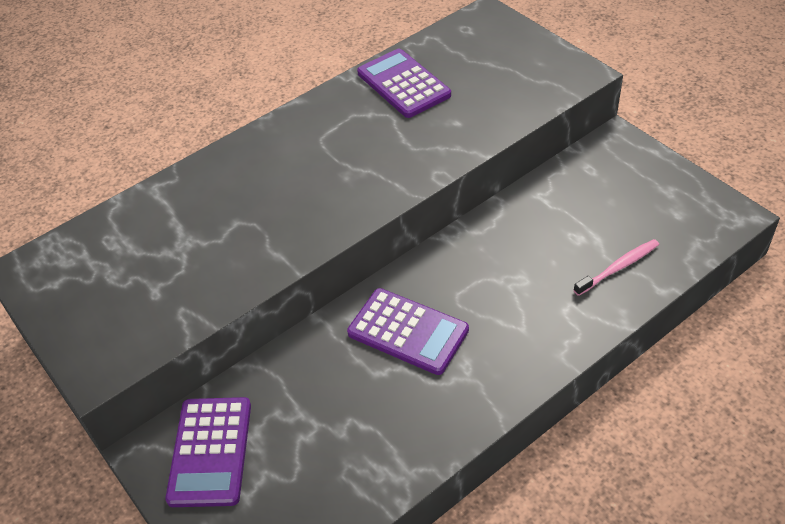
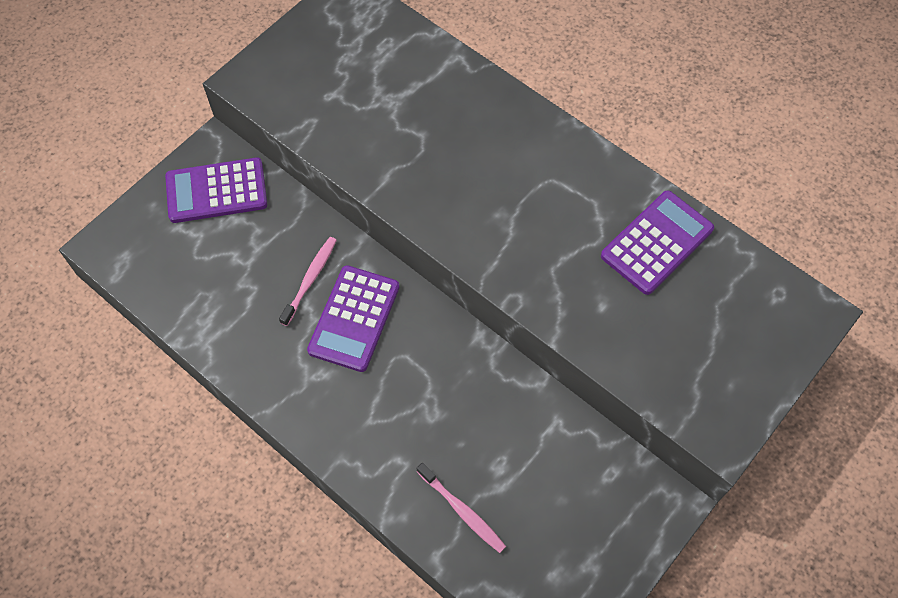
camera: 75 degrees right, 15 degrees up
none -> pink toothbrush [279,237,337,326]

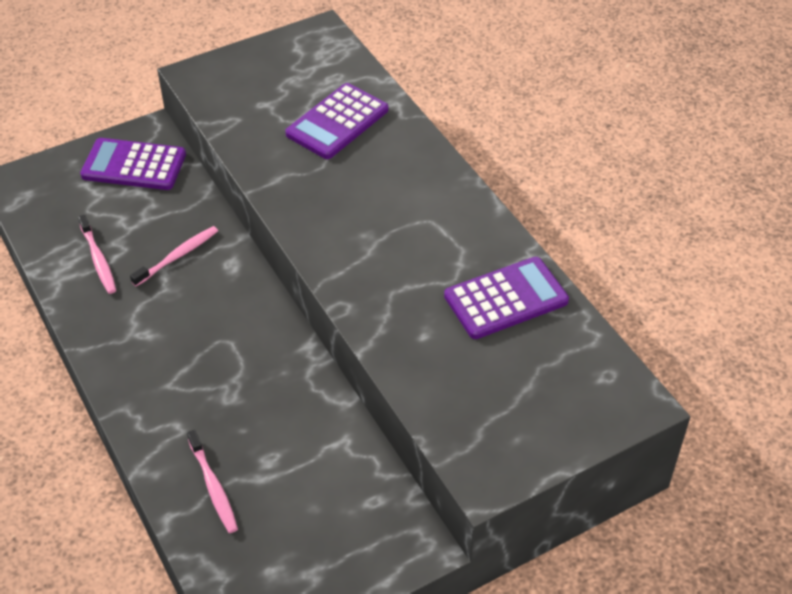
camera: 20 degrees right, 15 degrees down
purple calculator [307,265,400,372] -> purple calculator moved to [285,83,388,159]
none -> pink toothbrush [78,215,116,294]

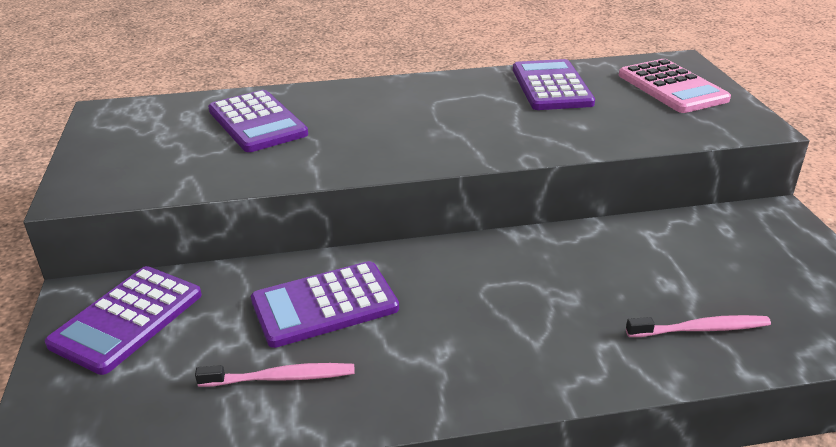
camera: 70 degrees left, 15 degrees down
pink toothbrush [130,226,218,287] -> purple calculator [251,261,399,348]
none -> pink calculator [619,59,731,113]

